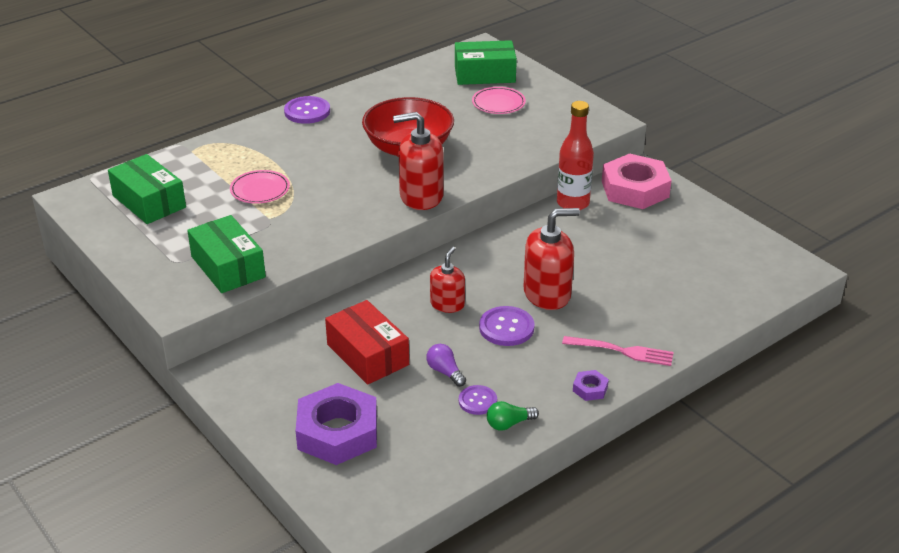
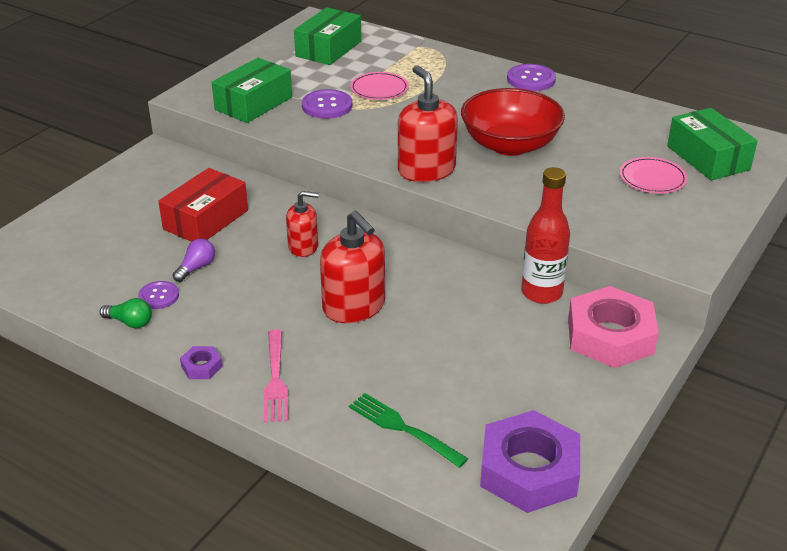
camera: 70 degrees right, 0 degrees up
purple nut [296,383,377,465] -> purple nut moved to [480,410,580,513]
purple button [479,306,535,346] -> purple button moved to [302,89,352,119]
green light bulb [487,401,539,431] -> green light bulb turned 150 degrees clockwise [100,298,152,328]
none -> green fork [349,393,468,468]

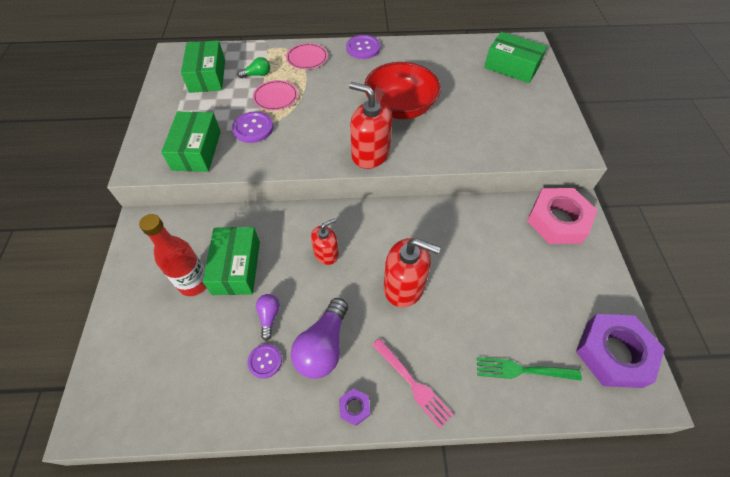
camera: 35 degrees left, 20 degrees up
green light bulb [100,298,152,328] -> green light bulb moved to [238,57,270,78]
red box [158,168,248,242] -> green box [203,227,260,295]
red bottle [521,167,570,304] -> red bottle moved to [139,214,206,296]
pink plate [620,157,688,193] -> pink plate moved to [286,43,328,69]
none -> purple light bulb [291,298,348,379]

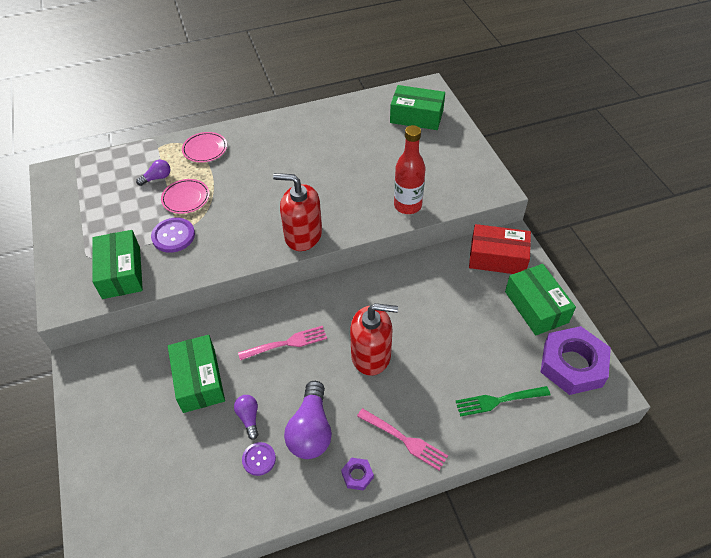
camera: 15 degrees left, 5 degrees down
red bottle [139,214,206,296] -> red bottle moved to [394,125,425,214]
green box [181,40,225,93] -> green box moved to [505,264,576,336]
green light bulb [238,57,270,78] -> purple light bulb [136,160,171,186]
red soap dispenser [311,218,339,265] -> pink fork [238,326,327,360]
purple button [346,35,381,59] -> none
red bowl [364,62,441,119] -> none
pink nut [527,188,597,244] -> red box [469,224,531,274]

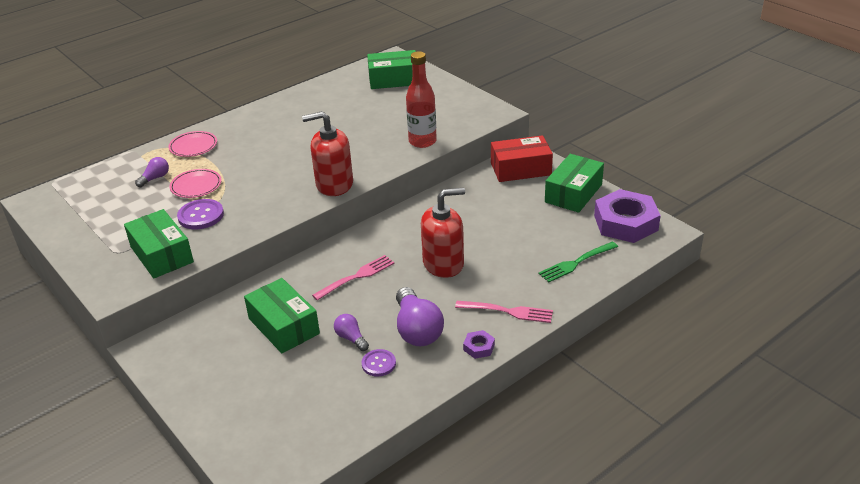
camera: 20 degrees left, 15 degrees down
green box [505,264,576,336] -> green box turned 75 degrees clockwise [545,154,604,213]

